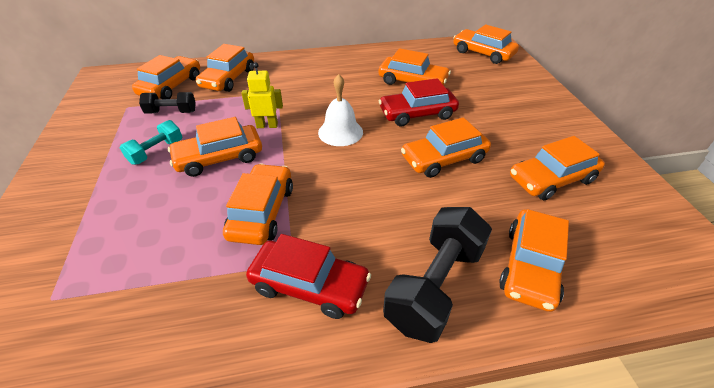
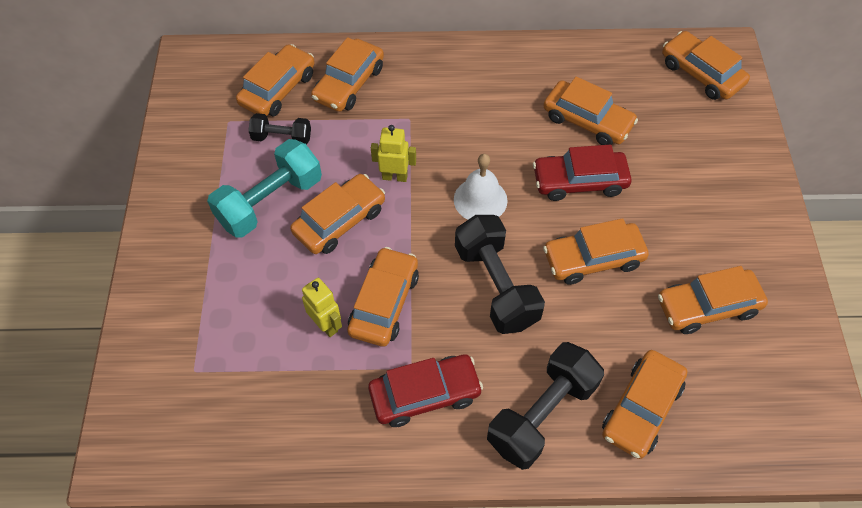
camera: 10 degrees right, 15 degrees up
turquoise dumbbell [120,120,182,165] -> turquoise dumbbell [207,139,322,238], size x1.79
orange car [168,117,262,177] -> orange car turned 150 degrees clockwise [290,174,385,254]
red car [246,234,371,319] -> red car turned 45 degrees counterclockwise [368,354,483,427]
none -> yellow robot [302,278,342,337]
none -> black dumbbell [455,215,545,334]

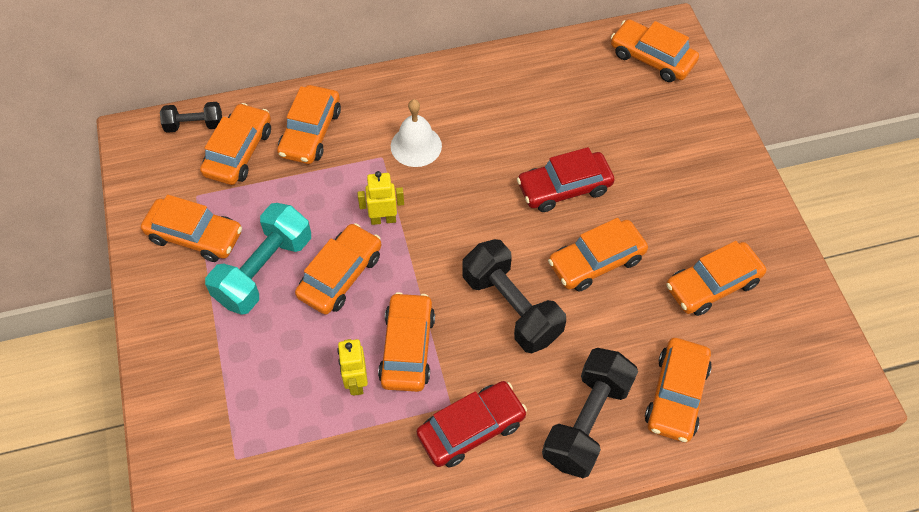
camera: 15 degrees left, 0 degrees up
black dumbbell [248,113,311,145] -> black dumbbell moved to [160,102,222,133]
yellow robot [302,278,342,337] -> yellow robot turned 135 degrees counterclockwise [337,339,368,396]
white bell [454,154,507,220] -> white bell moved to [391,99,442,167]
orange car [543,77,638,145] -> orange car moved to [141,195,242,262]

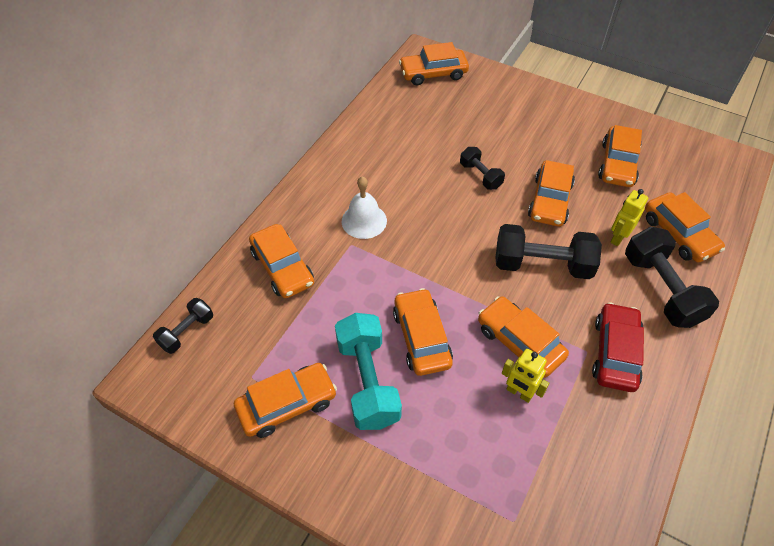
camera: 45 degrees left, 5 degrees down
orange car [200,103,271,185] -> none
yellow robot [357,171,404,225] -> yellow robot moved to [610,189,648,246]
red car [517,147,615,212] -> black dumbbell [460,147,505,190]

